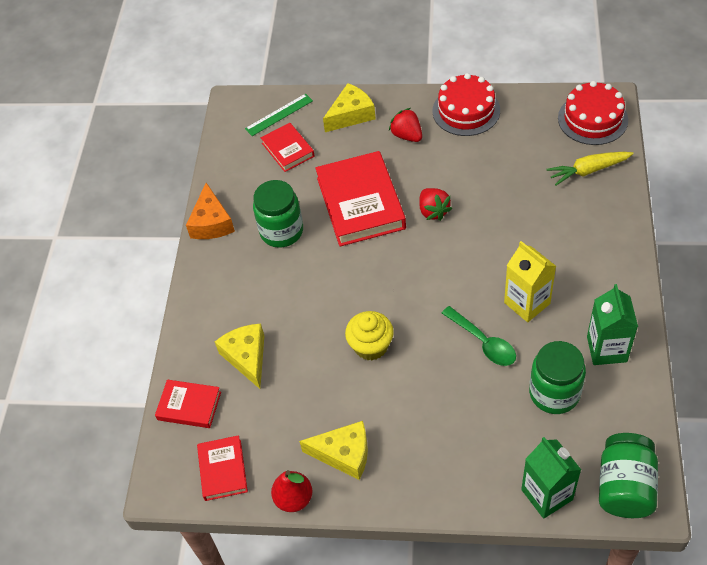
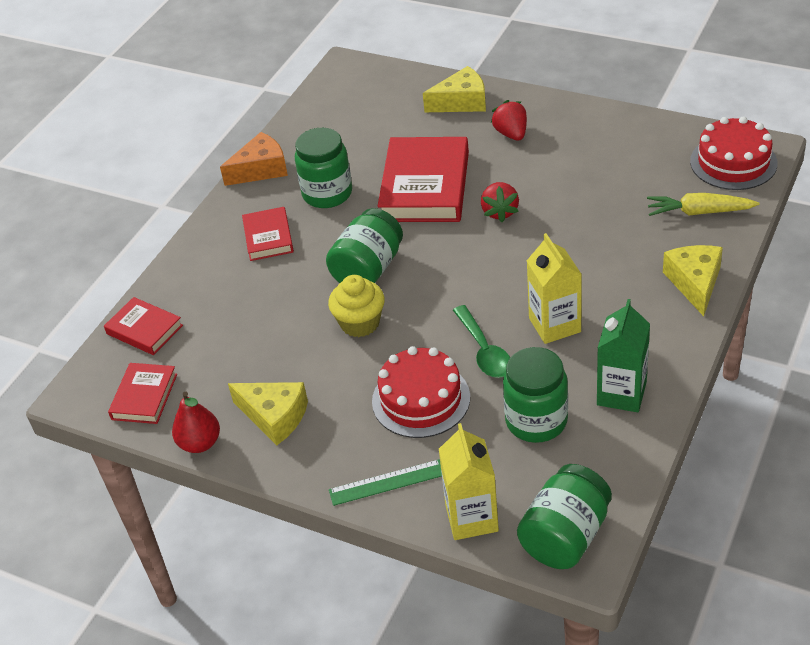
camera: 20 degrees right, 10 degrees down
orange cheese [186,183,235,239] -> orange cheese turned 135 degrees counterclockwise [220,132,288,186]
yellow cheese [215,324,264,389] -> yellow cheese moved to [663,245,723,316]
green ruler [245,94,313,136] -> green ruler moved to [329,459,442,506]
red book [261,123,315,172] -> red book moved to [242,207,294,261]
red cake [432,73,500,136] -> red cake moved to [372,346,470,438]
green carton [521,437,581,519] -> yellow carton [439,423,499,540]
none -> green jar [326,208,403,283]

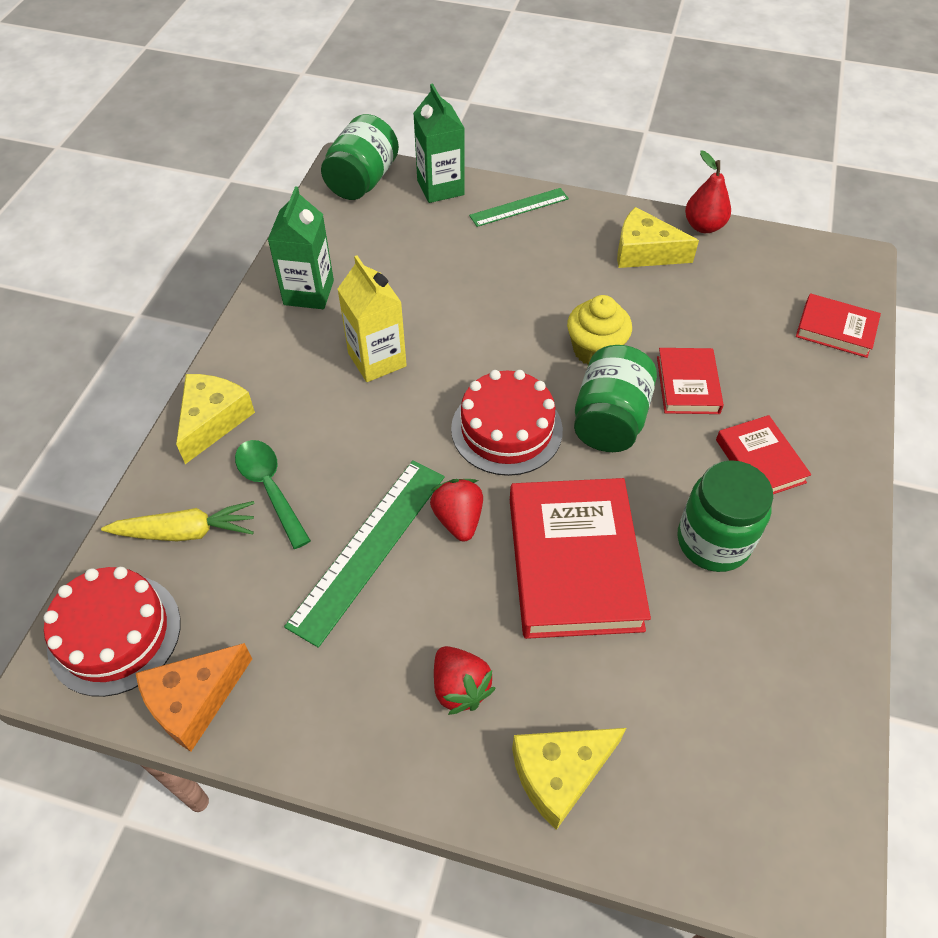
camera: 165 degrees right, 10 degrees up
red book [108,363,177,424] -> red book moved to [657,348,724,414]
orange cheese [220,132,288,186] -> orange cheese moved to [136,643,252,752]
red cake [372,346,470,438] -> red cake moved to [451,370,563,476]
yellow carton [439,423,499,540] -> green carton [413,84,465,203]
green spoon [453,305,510,378] -> green spoon moved to [235,440,311,549]
green jar [503,347,568,443] -> none
yellow cheese [663,245,723,316] -> yellow cheese turned 150 degrees counterclockwise [176,374,255,464]
none -> green ruler [284,460,445,648]

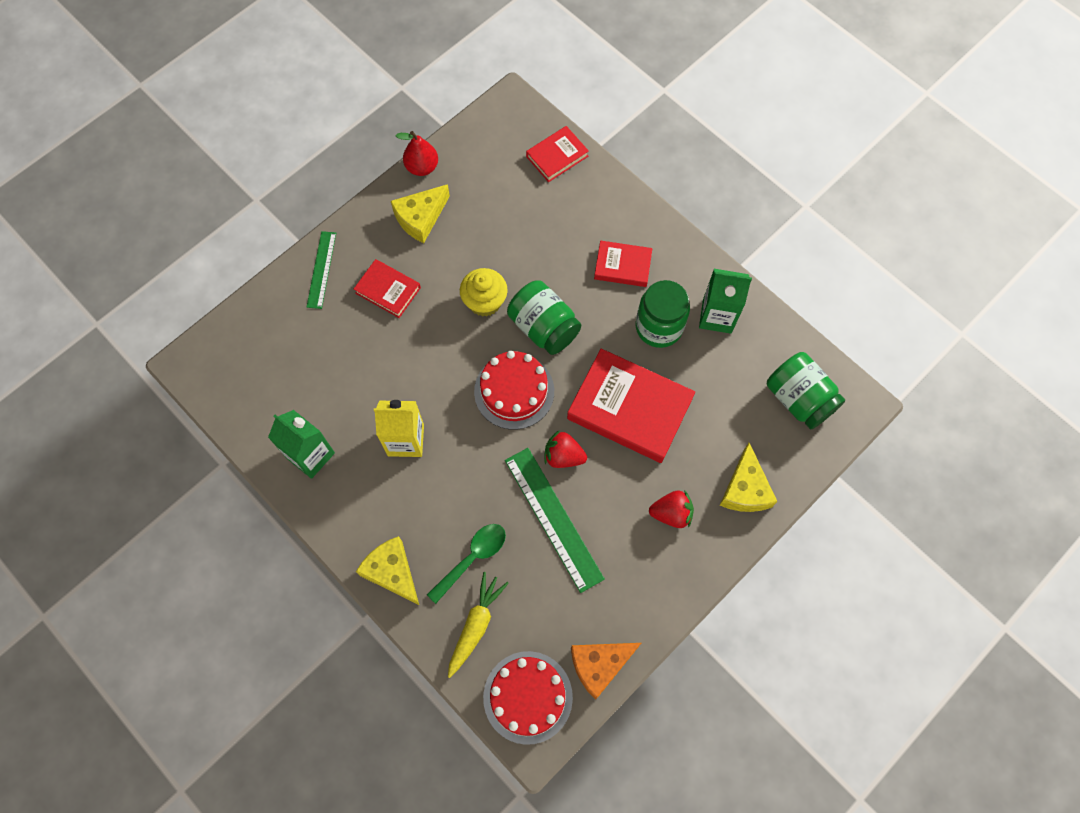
camera: 60 degrees left, 15 degrees up
orange cheese [136,643,252,752] -> orange cheese turned 75 degrees clockwise [571,643,641,700]
green spoon [235,440,311,549] -> green spoon turned 135 degrees clockwise [427,524,506,604]
green jar [321,114,399,200] -> green jar moved to [767,352,845,429]
green carton [413,84,465,203] -> green carton moved to [699,269,752,334]
red book [657,348,724,414] -> red book moved to [354,259,421,318]

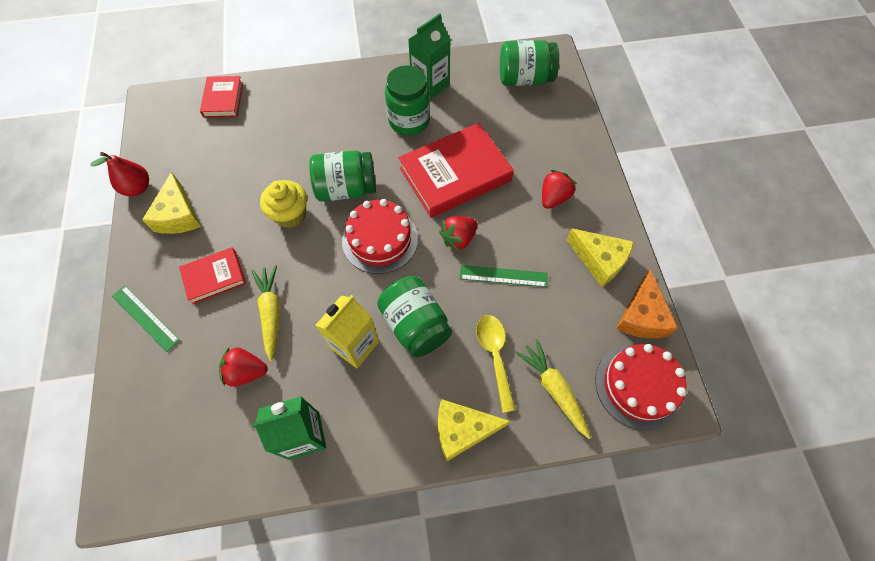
camera: 55 degrees left, 5 degrees down
green spoon [427,524,506,604] -> yellow spoon [476,315,515,413]
green ruler [505,448,605,593] -> green ruler [459,265,548,287], size x0.61
red book [594,241,652,287] -> none
yellow cheese [720,443,777,512] -> yellow cheese moved to [566,229,634,287]
none -> red strawberry [219,347,268,387]
none -> yellow carrot [251,265,280,361]
none -> green jar [377,276,452,357]

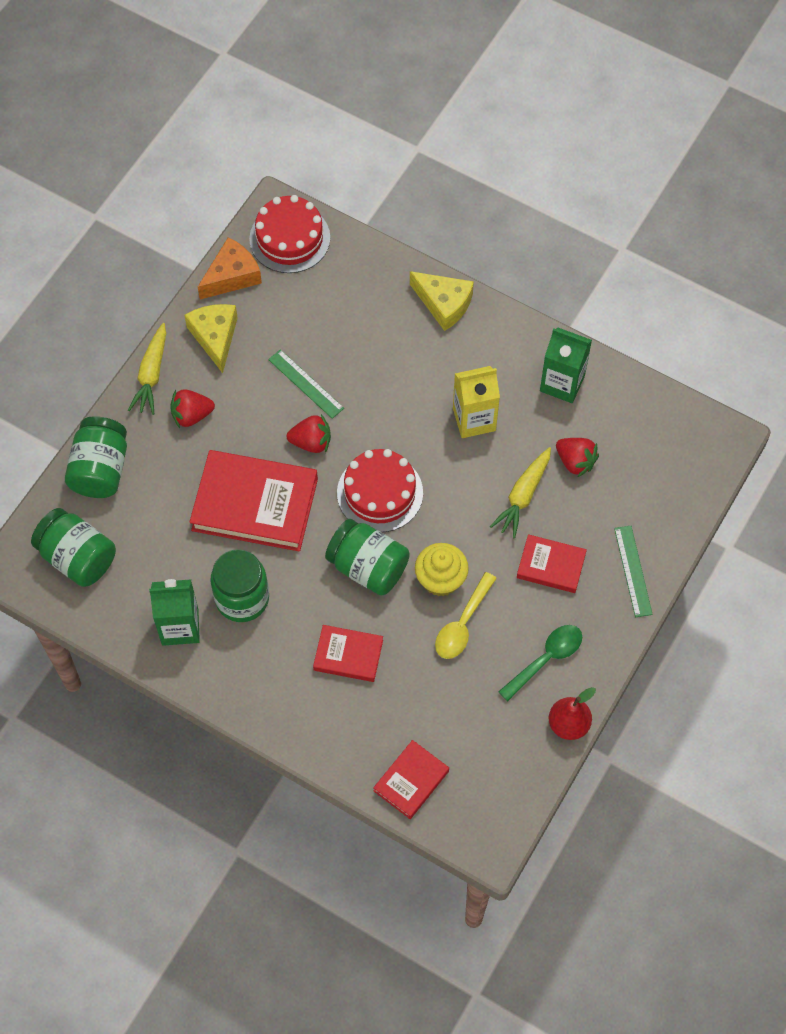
camera: 140 degrees left, 0 degrees up
yellow cheese [142,172,201,234] -> green spoon [498,625,582,701]
green jar [377,276,452,357] -> green jar moved to [65,416,127,498]
yellow spoon [476,315,515,413] -> yellow spoon moved to [435,572,497,659]
yellow carrot [515,339,591,439] -> yellow carrot moved to [128,323,166,415]
none -> red book [313,625,383,682]

